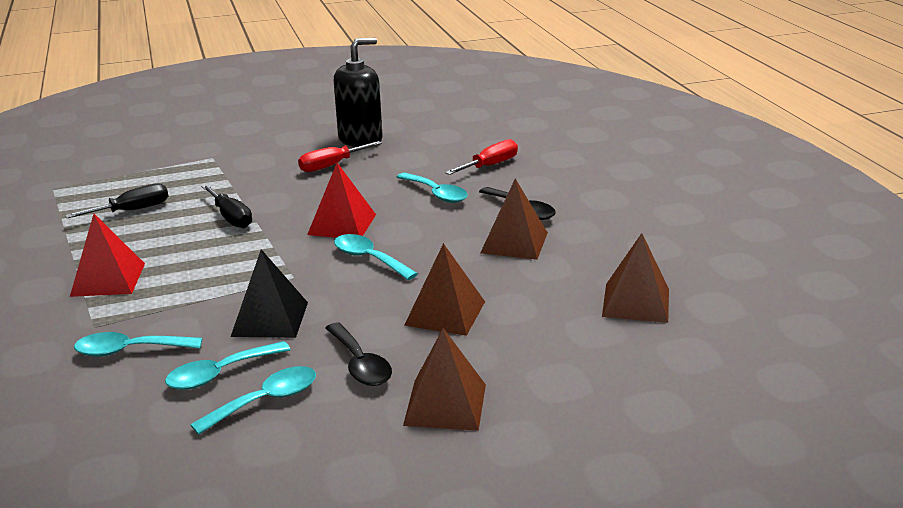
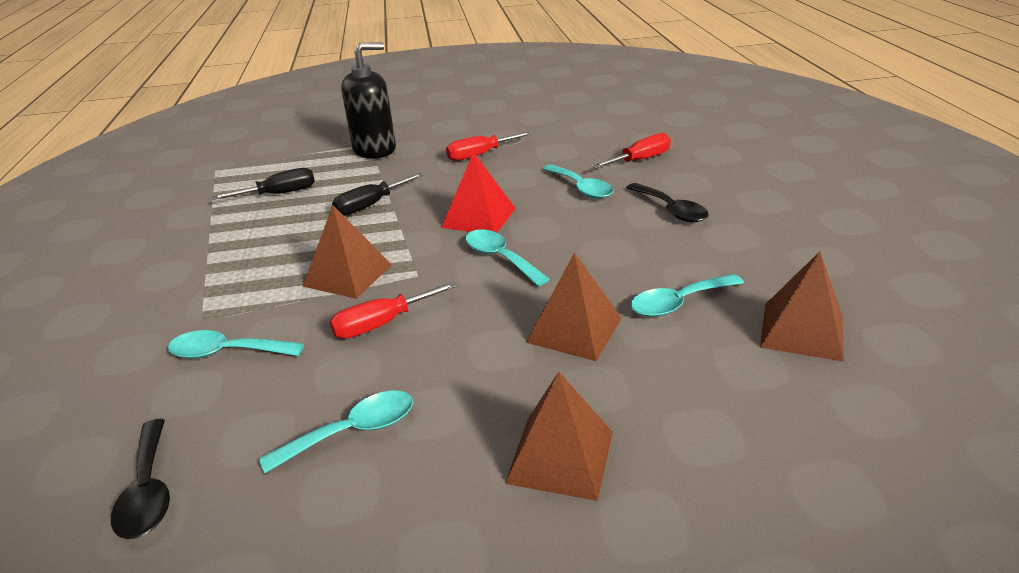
camera: 10 degrees right, 5 degrees up
red pyramid [70,214,145,297] -> none
turquoise spoon [165,341,291,390] -> turquoise spoon moved to [631,274,744,317]
black screwdriver [201,184,252,228] -> black screwdriver turned 75 degrees clockwise [332,173,424,216]
black pyramid [231,249,308,338] -> red screwdriver [329,281,458,339]
black spoon [325,323,392,386] -> black spoon moved to [111,419,170,539]
black soap dispenser [333,38,383,147] -> black soap dispenser moved to [341,42,396,159]
brown pyramid [480,179,548,260] -> brown pyramid moved to [303,205,392,299]

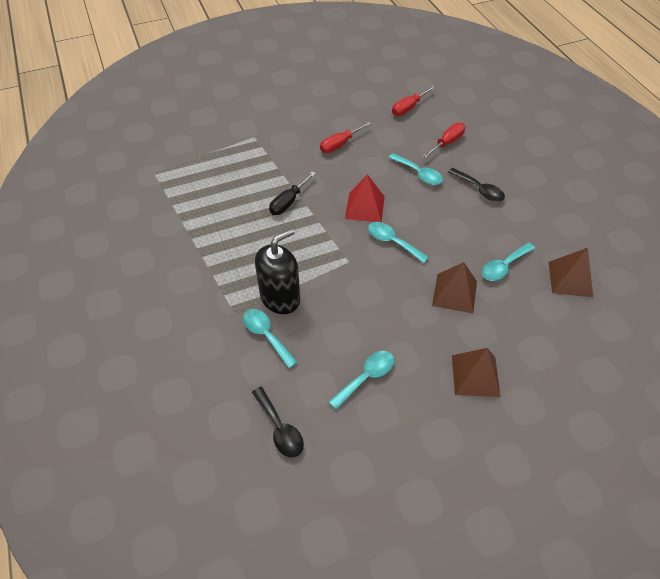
camera: 15 degrees left, 20 degrees up
turquoise spoon [168,330,304,359] -> turquoise spoon turned 60 degrees clockwise [243,309,297,368]
black screwdriver [212,168,315,200] -> none
brown pyramid [303,205,392,299] -> none
red screwdriver [329,281,458,339] -> red screwdriver moved to [392,85,435,116]
black soap dispenser [341,42,396,159] -> black soap dispenser moved to [255,228,300,314]

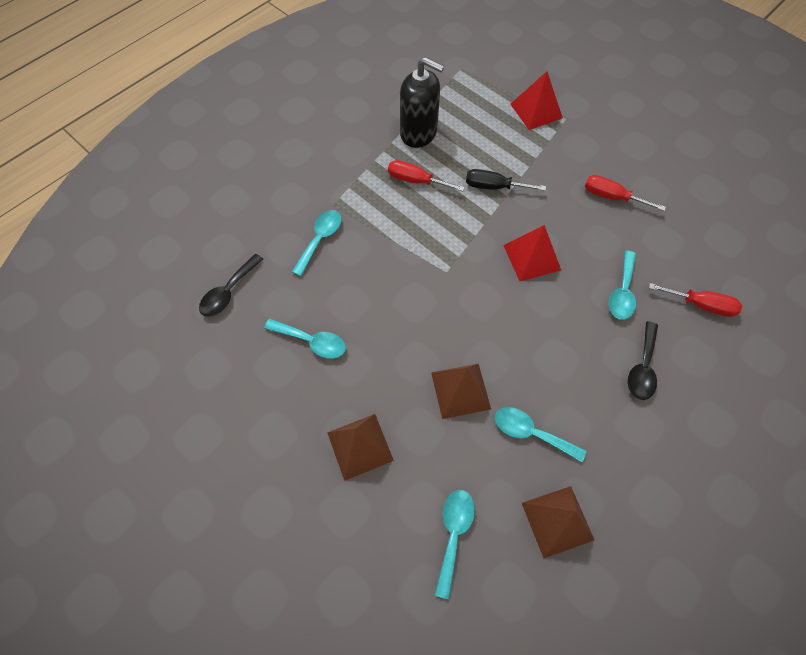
camera: 65 degrees right, 10 degrees up
black soap dispenser [255,228,300,314] -> black soap dispenser moved to [400,57,444,148]
turquoise spoon [368,222,429,263] -> turquoise spoon moved to [435,490,475,599]
red screwdriver [392,85,435,116] -> red screwdriver moved to [388,160,465,192]
none -> red pyramid [510,71,563,130]

